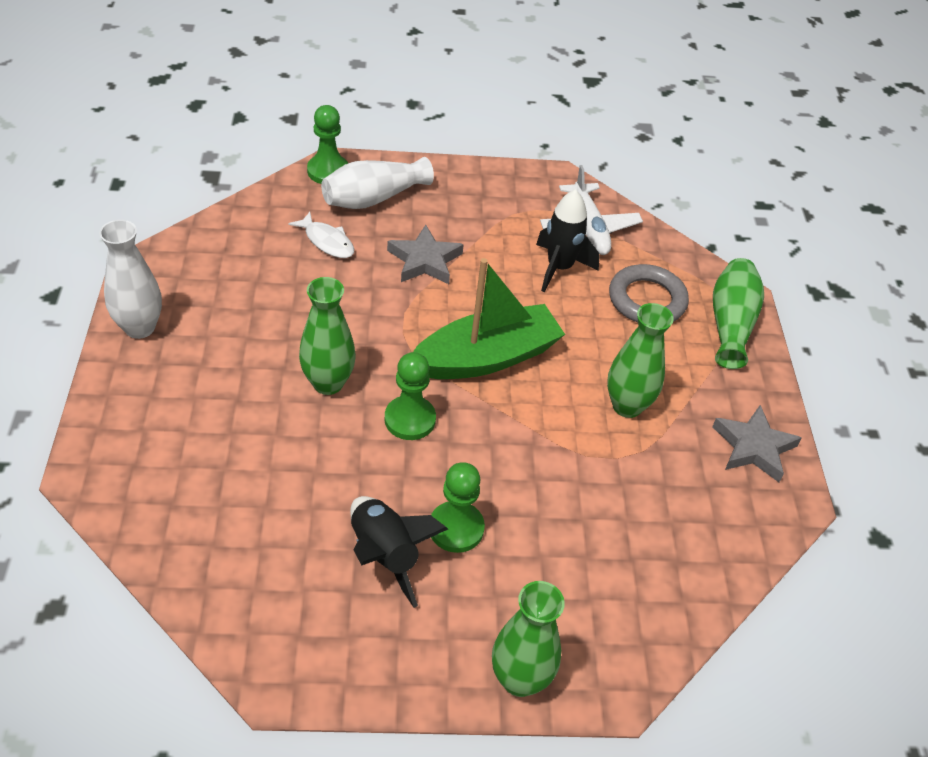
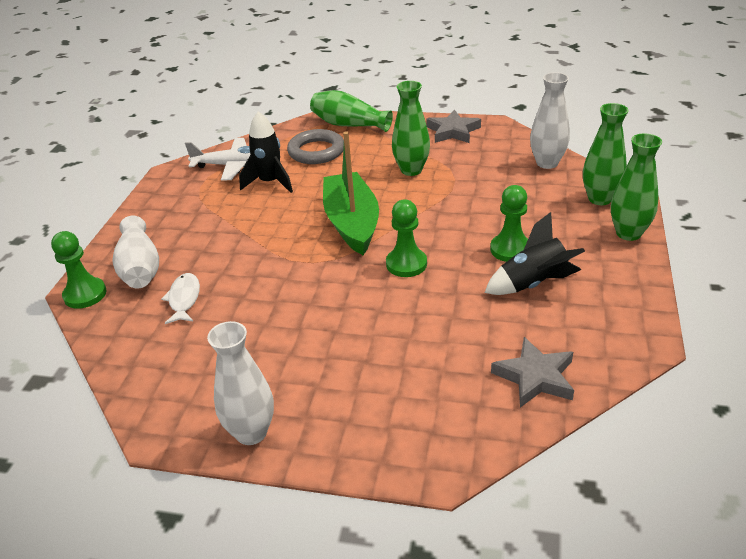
camera: 70 degrees left, 10 degrees down
white fish [288,212,354,258] -> white fish turned 60 degrees counterclockwise [161,273,200,324]
green vase [299,277,356,395] -> green vase moved to [583,103,629,205]
grey star [387,225,464,284] -> grey star moved to [491,337,574,407]
none -> white vase [530,72,570,169]

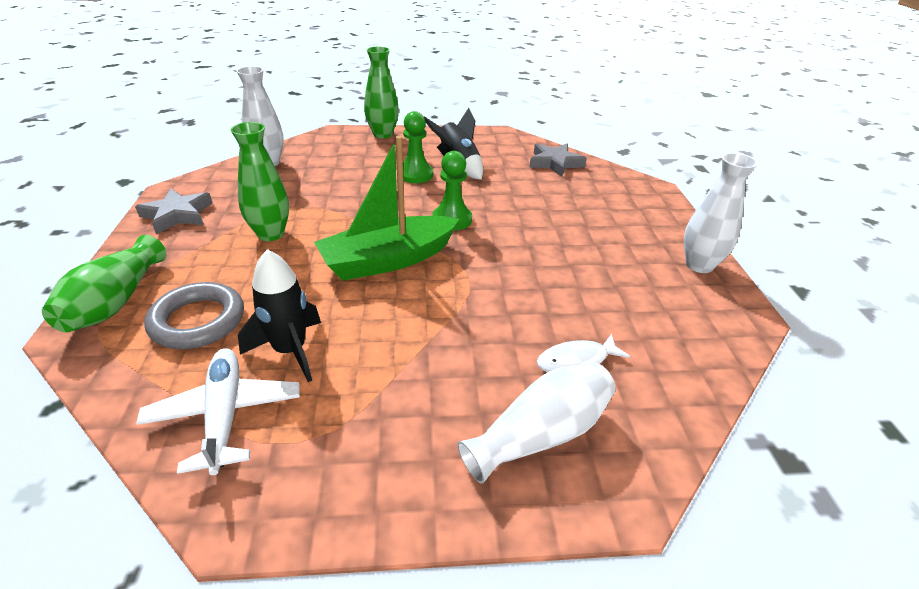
camera: 110 degrees left, 0 degrees up
green pawn [51,231,106,309] -> none
green vase [583,103,629,205] -> none

